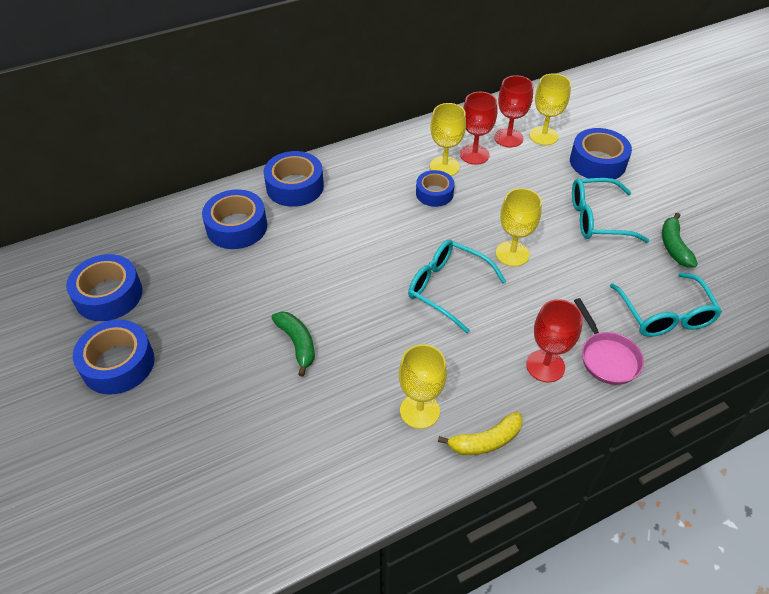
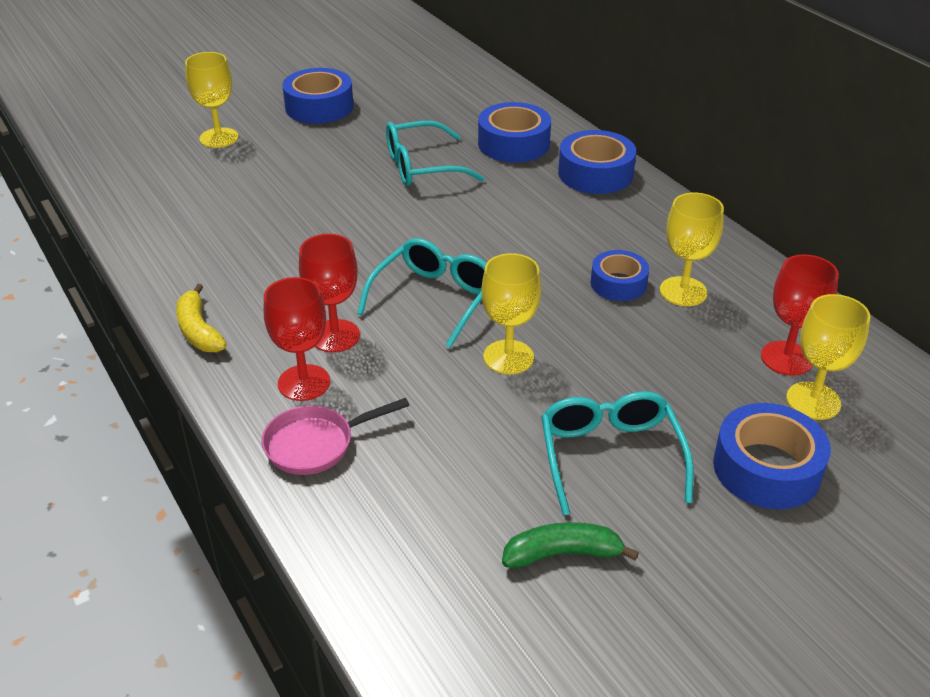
camera: 85 degrees right, 10 degrees down
blue tape [66,254,143,321] -> none
green banana [271,311,315,377] -> none
yellow goblet [399,344,447,429] -> yellow goblet moved to [185,52,239,148]
red goblet [460,92,497,165] -> red goblet moved to [299,234,360,352]
turquoise glasses [610,273,722,337] -> turquoise glasses moved to [386,121,484,186]

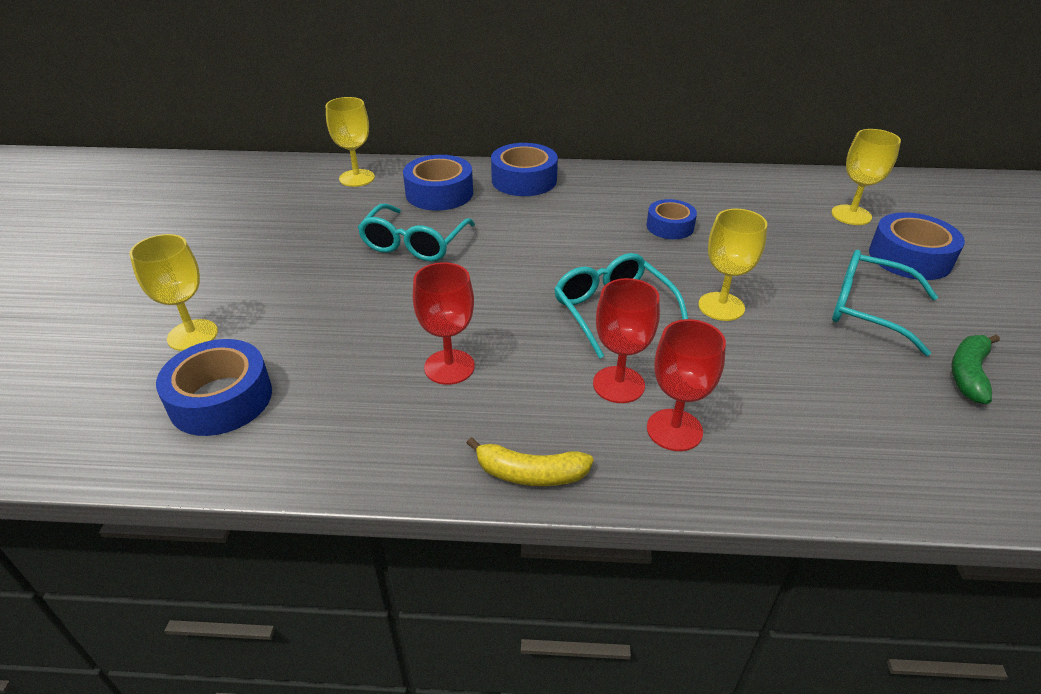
camera: 55 degrees left, 0 degrees up
pink pan [262,398,409,475] -> none
blue tape [282,68,354,124] -> blue tape moved to [156,339,272,436]
yellow goblet [660,193,724,306] -> yellow goblet moved to [326,97,375,187]
red goblet [761,254,839,376] -> red goblet moved to [413,262,475,385]

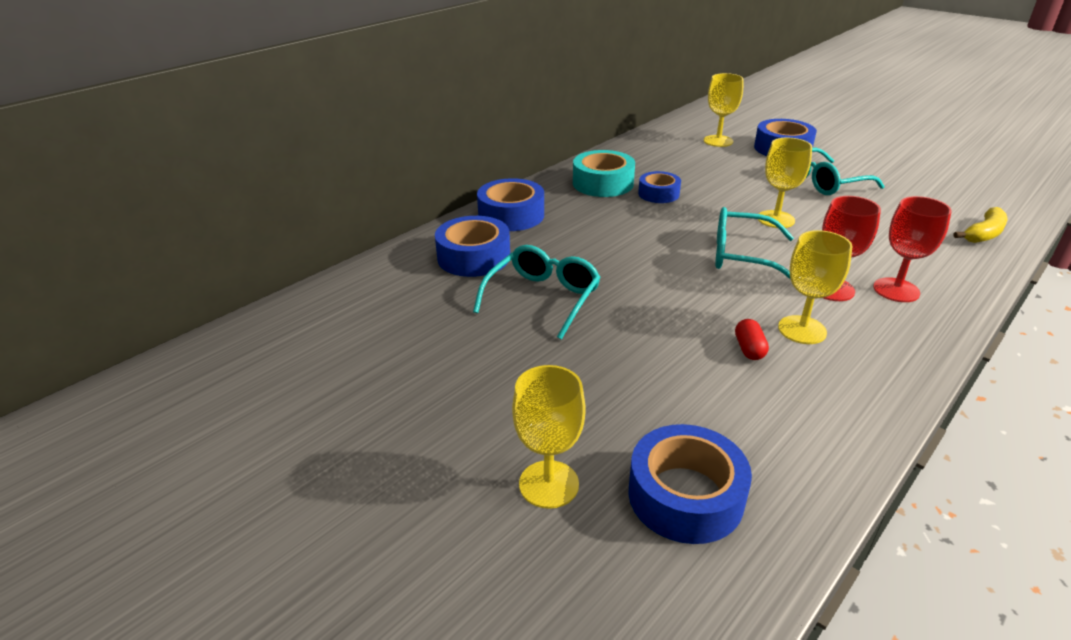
camera: 50 degrees left, 5 degrees down
yellow goblet [326,97,375,187] -> yellow goblet moved to [778,230,852,344]
turquoise glasses [358,203,475,262] -> turquoise glasses turned 120 degrees counterclockwise [473,245,601,340]
red goblet [413,262,475,385] -> red capsule [735,319,769,360]
yellow banana [466,437,594,486] -> yellow banana moved to [954,207,1007,243]
green banana [951,335,1000,404] -> none
none -> turquoise tape [573,150,635,197]

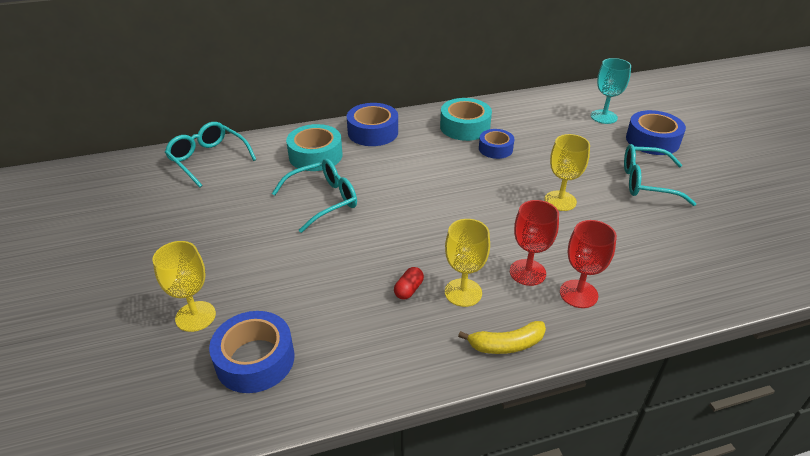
camera: 30 degrees right, 5 degrees up
blue tape [435,216,510,277] -> turquoise tape [286,124,342,171]
yellow goblet [704,73,744,147] -> turquoise goblet [591,58,631,124]
turquoise glasses [715,207,794,280] -> turquoise glasses moved to [165,122,257,188]
yellow banana [954,207,1007,243] -> yellow banana moved to [458,321,546,354]

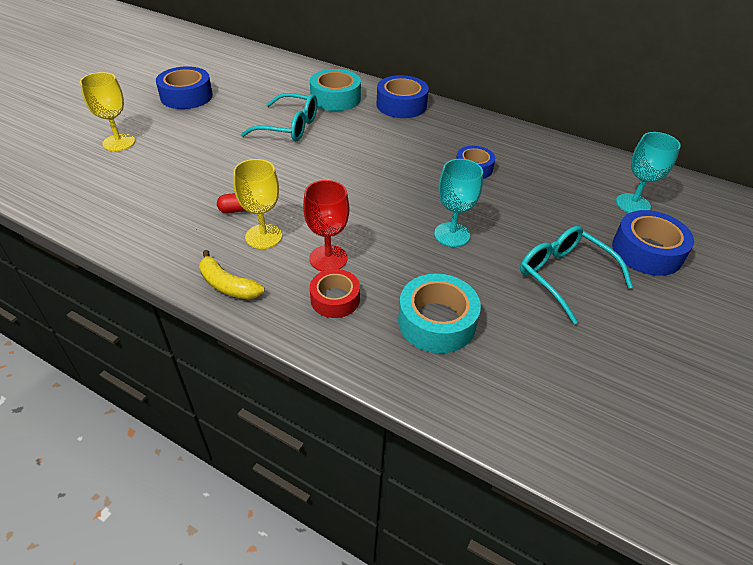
camera: 45 degrees right, 5 degrees up
turquoise glasses [165,122,257,188] -> none
blue tape [209,311,295,393] -> blue tape moved to [156,66,213,109]
turquoise tape [440,98,492,141] -> turquoise tape moved to [398,274,481,353]
yellow goblet [544,134,590,211] -> turquoise goblet [434,159,483,247]
red goblet [560,220,617,308] -> red tape [310,269,360,318]

